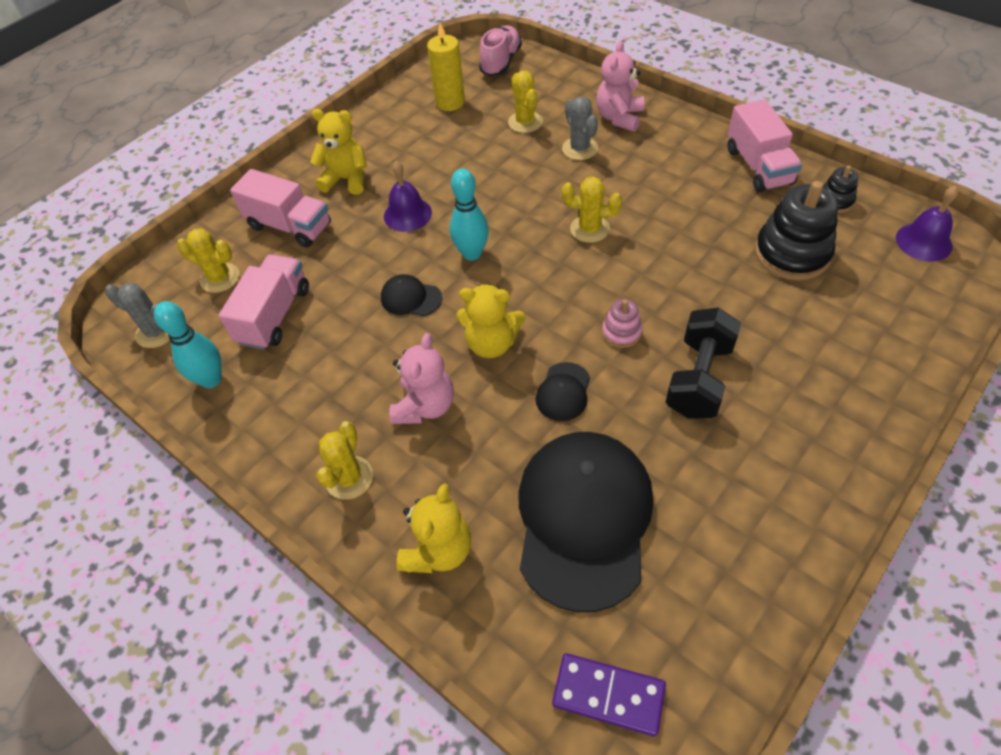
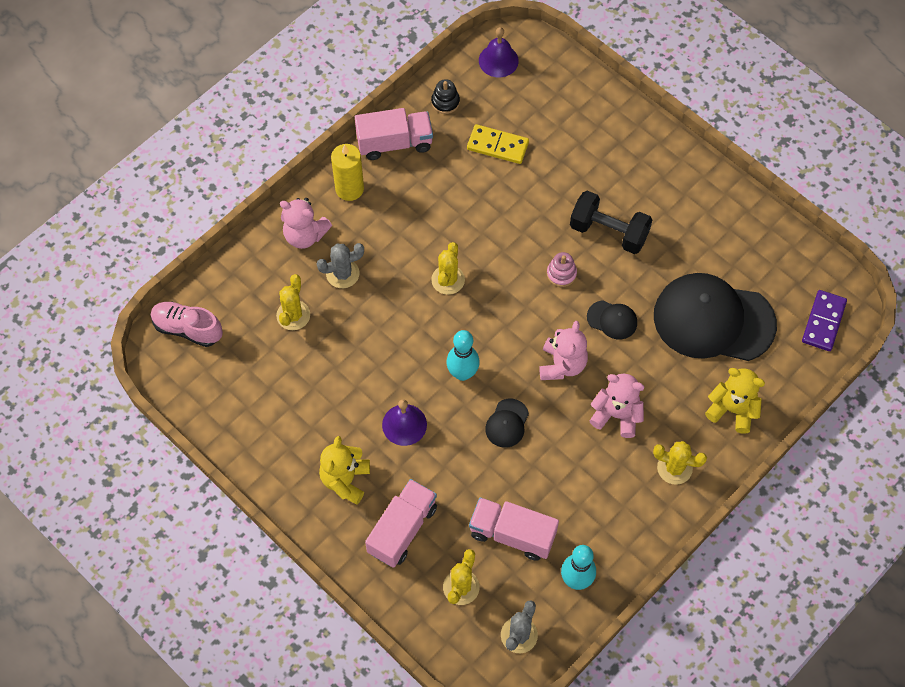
camera: 90 degrees left, 10 degrees up
yellow candle [427,23,465,111] -> yellow candle moved to [331,144,364,201]
yellow teddy bear [456,284,526,358] -> pink teddy bear [539,321,588,380]
yellow cactus [508,71,543,133] -> yellow cactus turned 60 degrees counterclockwise [276,274,310,330]
black stacking toy [755,181,838,281] -> yellow domino [467,124,529,164]

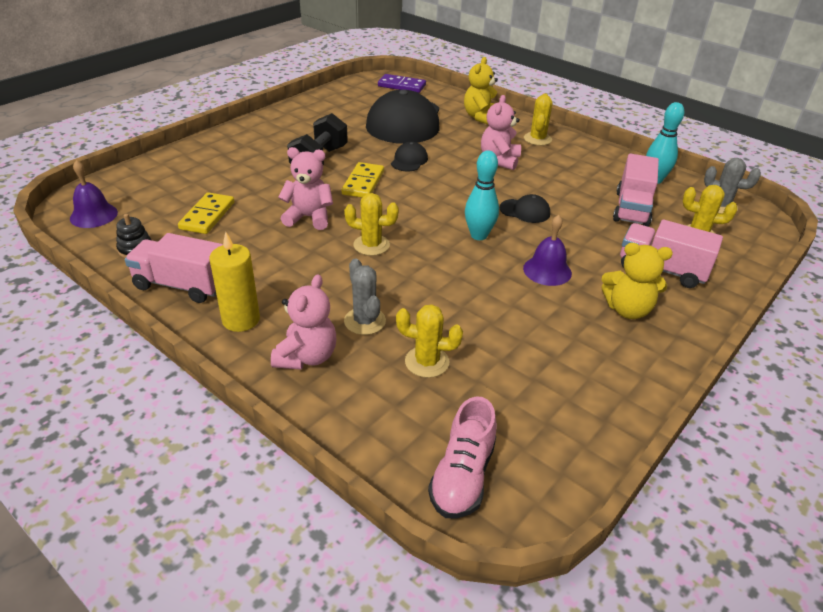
camera: 95 degrees left, 25 degrees down
pink truck [355,108,433,160] -> pink truck turned 60 degrees counterclockwise [125,233,223,303]
pink teddy bear [539,321,588,380] -> pink teddy bear moved to [278,147,333,230]
pink stacking toy [547,252,577,287] -> yellow domino [342,162,384,198]

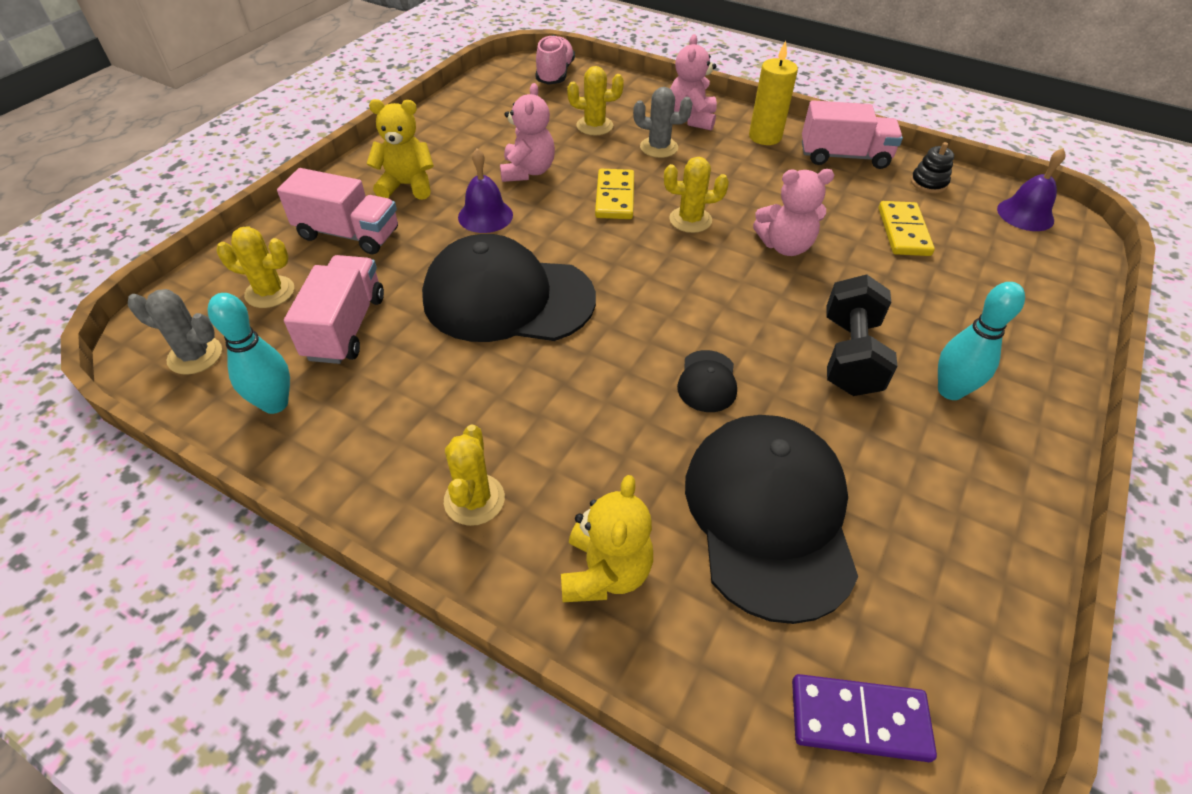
camera: 170 degrees right, 10 degrees up
yellow domino [342,162,384,198] -> yellow domino moved to [595,169,634,219]
grey cactus [344,258,386,335] -> grey cactus turned 45 degrees counterclockwise [633,87,693,158]
turquoise bowling pin [465,150,499,240] -> turquoise bowling pin moved to [938,282,1025,400]
pink teddy bear [481,95,521,170] -> pink teddy bear moved to [500,83,555,182]
black cap [500,194,550,223] -> black cap [422,234,596,342], size x2.38

